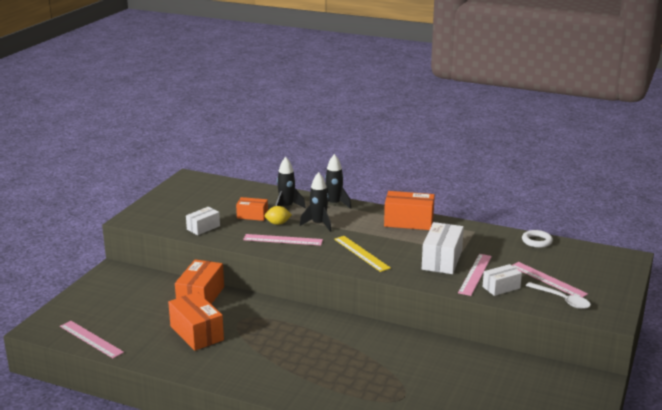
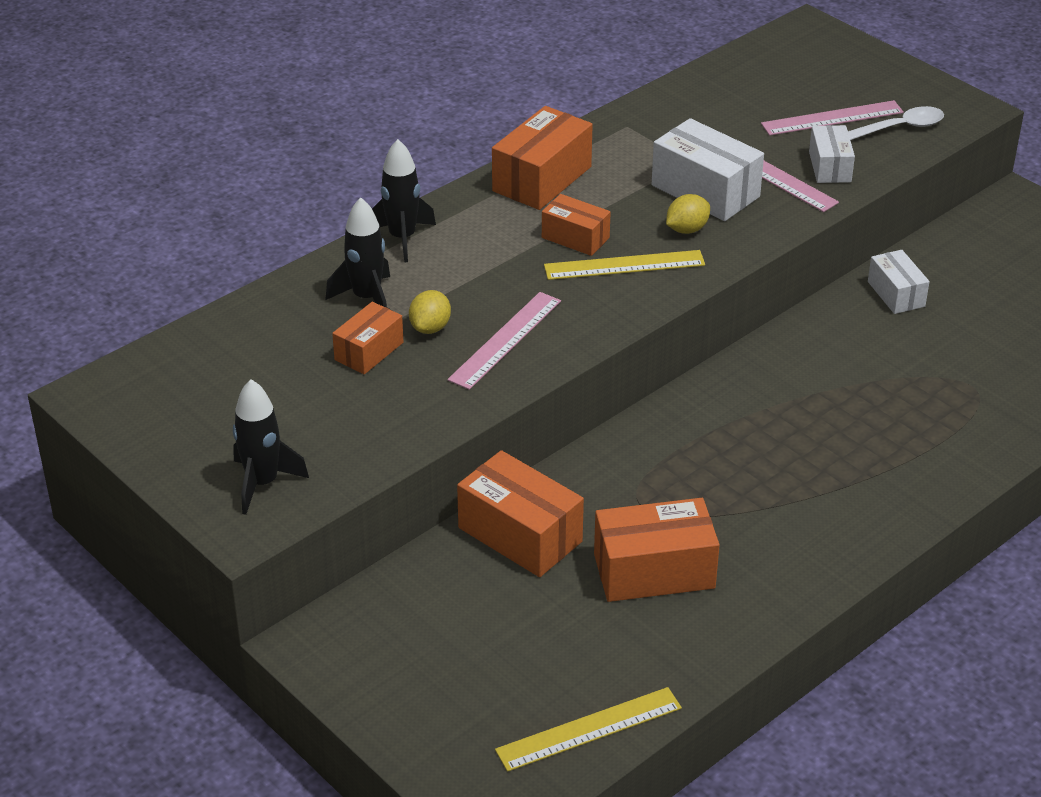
camera: 65 degrees left, 15 degrees up
pink ruler [60,321,124,358] -> yellow ruler [495,687,682,772]
white box [186,207,220,235] -> white box moved to [868,250,930,314]
black rocket [300,172,331,232] -> black rocket moved to [233,379,309,515]
white ring [522,230,553,248] -> none
none -> orange box [542,194,611,256]
none -> yellow lemon [666,194,710,234]

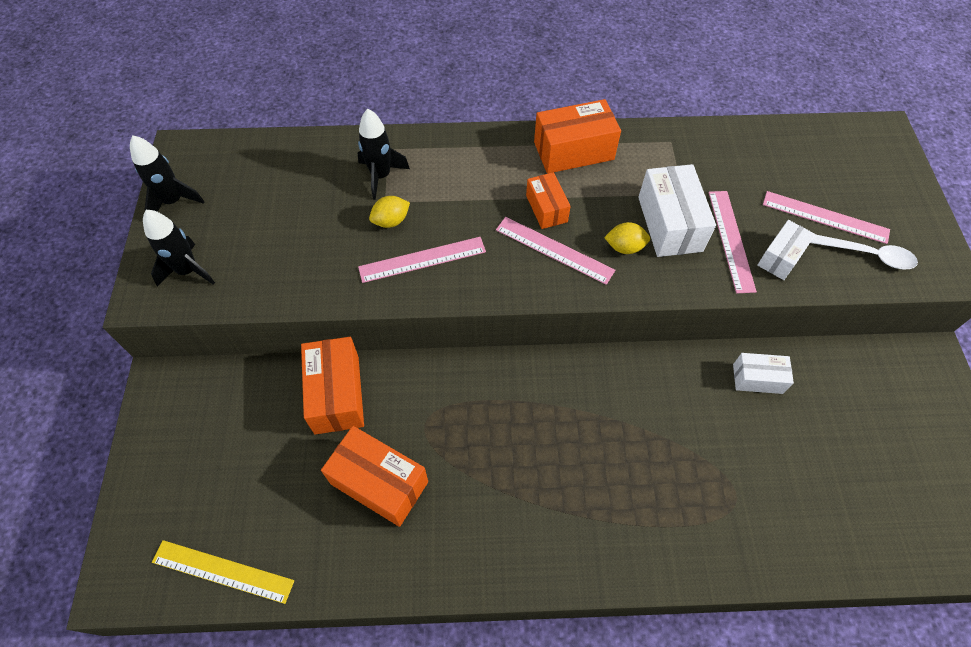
camera: 40 degrees right, 20 degrees up
orange box [332,302,403,374] -> none
black rocket [372,139,436,263] -> black rocket moved to [130,135,205,212]
yellow ruler [544,250,705,280] -> pink ruler [496,217,615,285]
white box [868,250,930,314] -> white box turned 75 degrees clockwise [733,353,794,394]

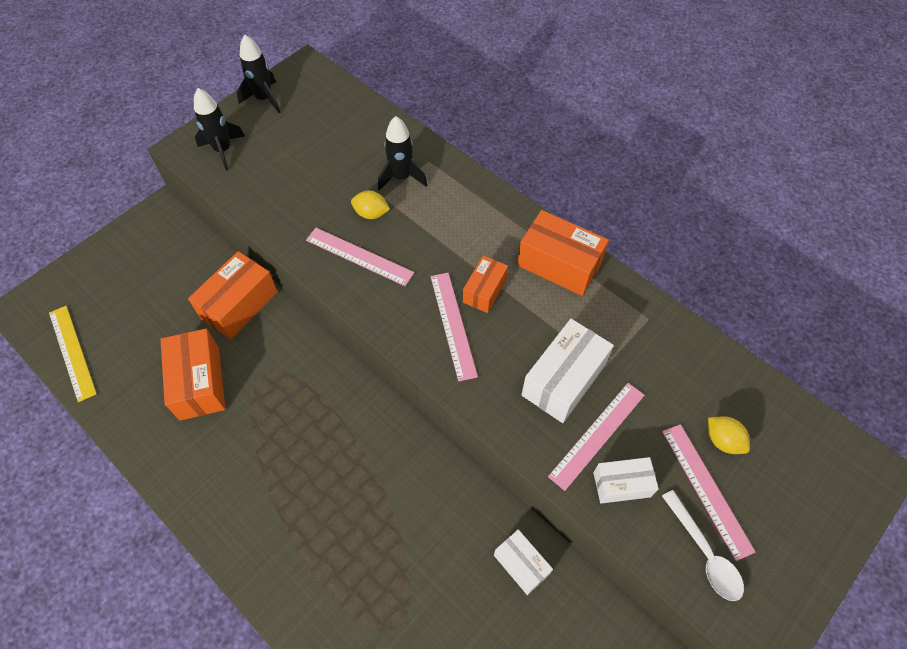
camera: 45 degrees right, 0 degrees up
yellow lemon [604,222,650,254] -> yellow lemon moved to [708,416,750,454]

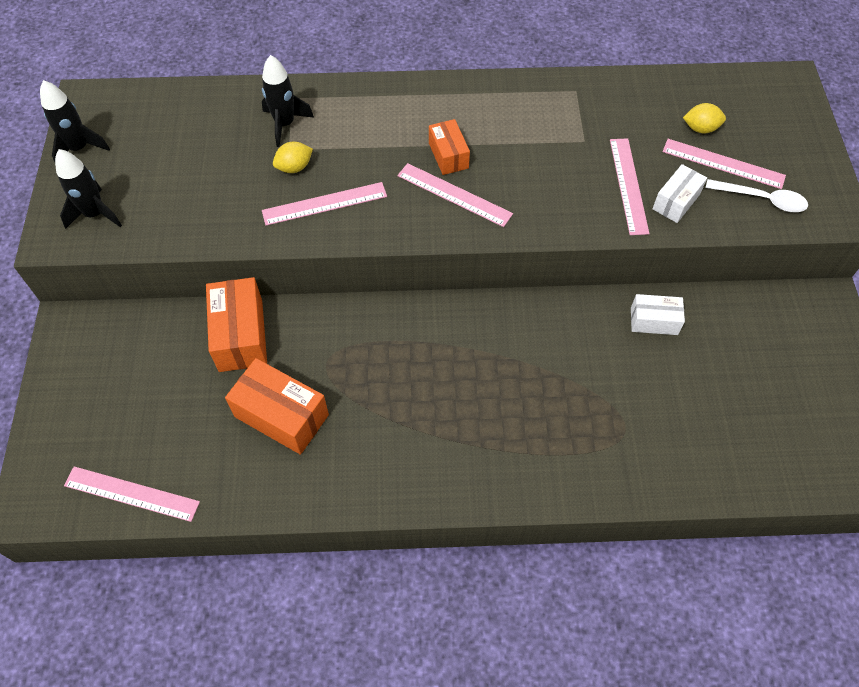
camera: 45 degrees left, 0 degrees up
yellow ruler [49,306,97,402] -> pink ruler [64,466,200,522]
orange box [517,210,609,296] -> none
white box [522,319,614,423] -> none

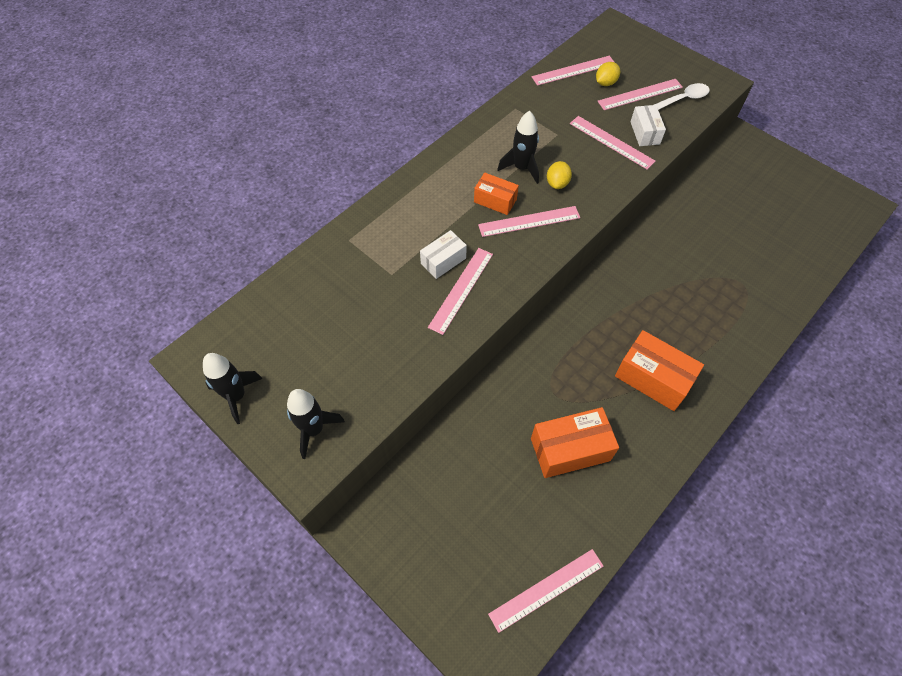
camera: 45 degrees left, 0 degrees up
orange box [206,277,267,372] -> orange box moved to [615,330,704,411]
black rocket [262,55,314,147] -> black rocket moved to [497,110,539,184]
yellow lemon [273,142,313,173] -> yellow lemon moved to [547,161,572,189]
white box [631,294,685,335] -> white box moved to [420,230,467,279]
none -> pink ruler [532,56,615,86]

